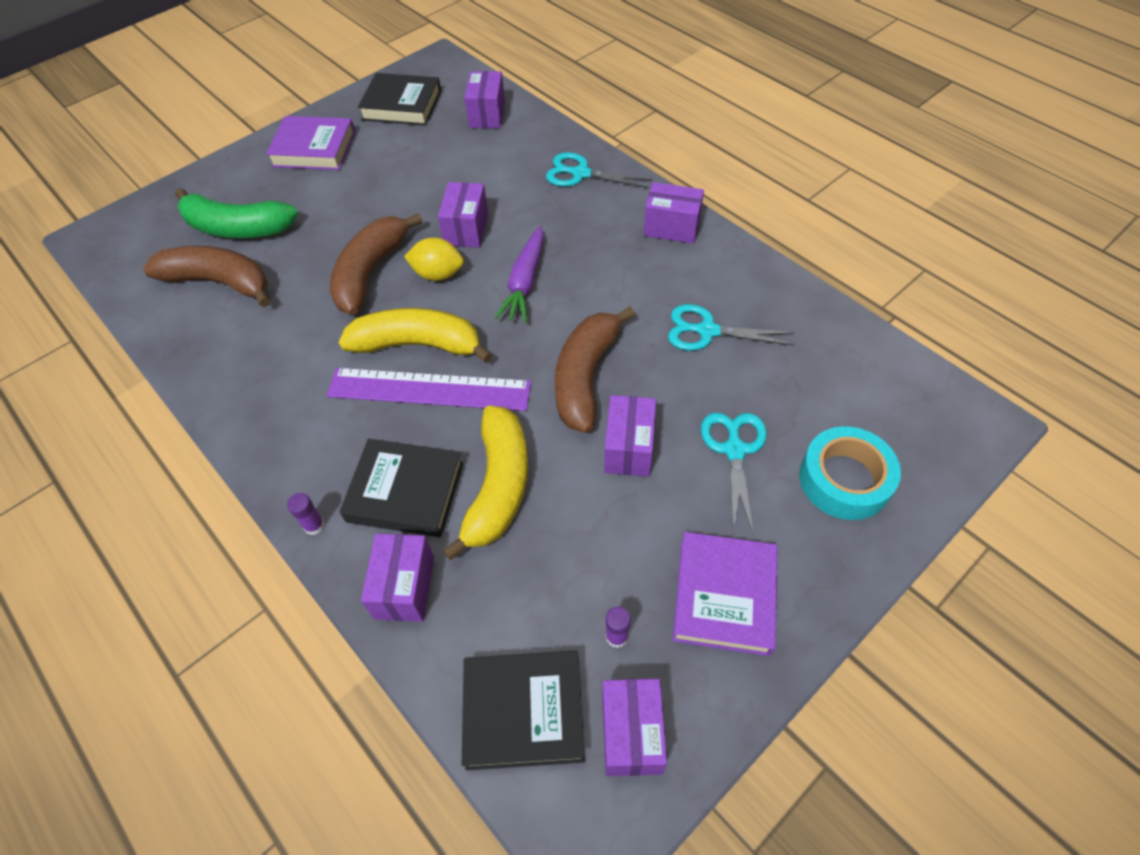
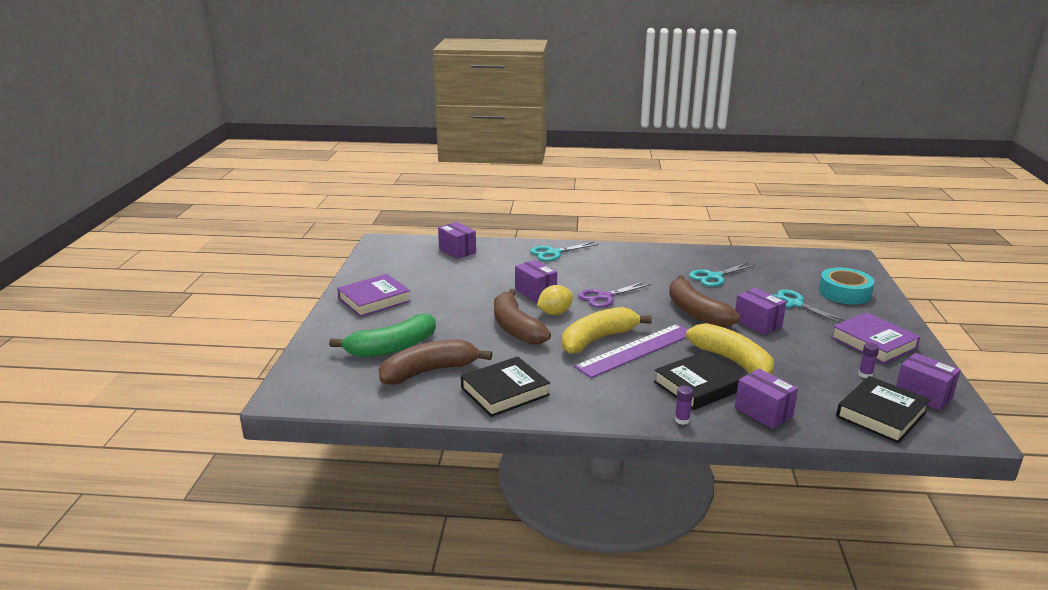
camera: 45 degrees left, 30 degrees down
black book [358,73,441,126] -> black book moved to [461,357,550,417]
purple carrot [495,226,544,323] -> purple scissors [578,281,651,308]
purple box [644,182,704,244] -> none

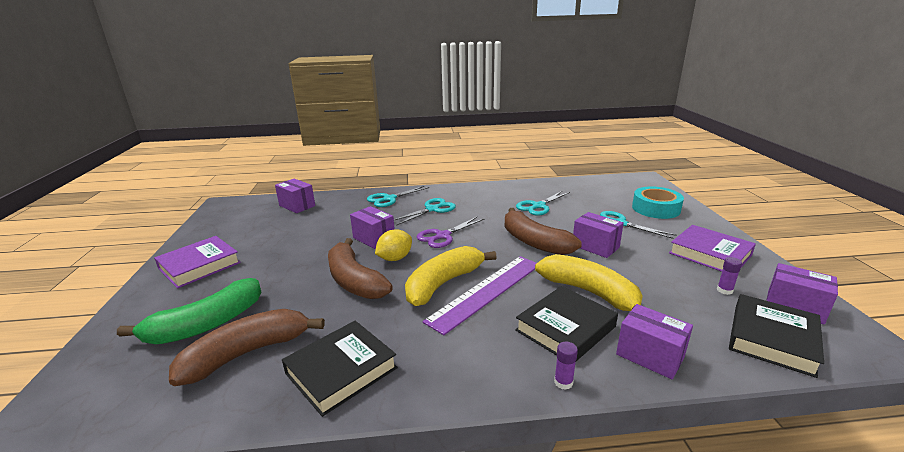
camera: 10 degrees left, 0 degrees up
none -> turquoise scissors [394,198,456,226]

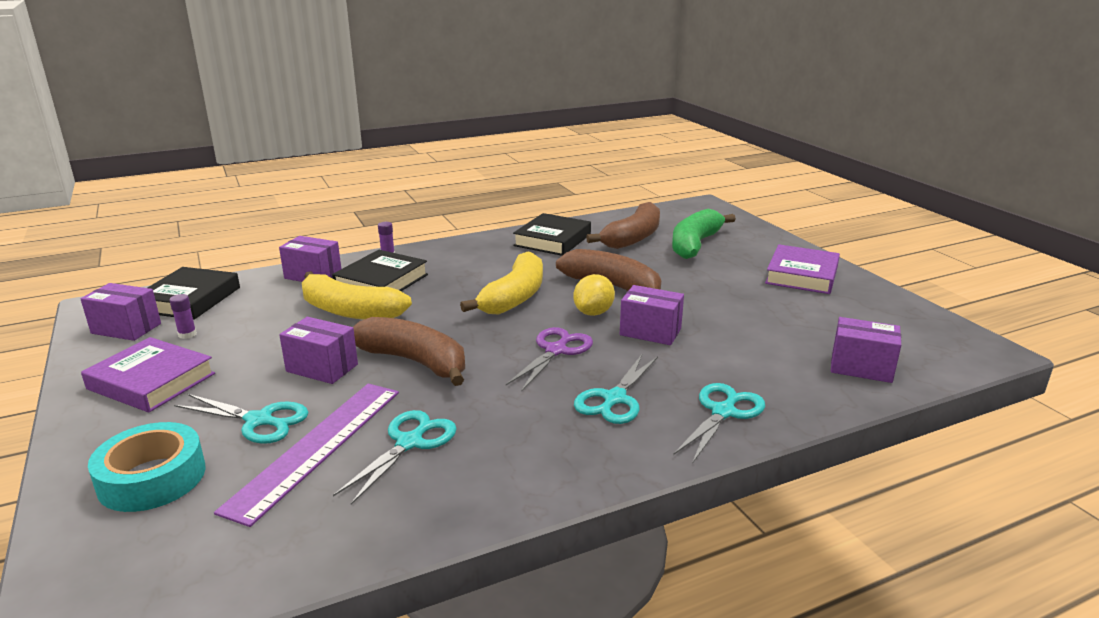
camera: 160 degrees right, 0 degrees up
purple ruler [423,256,536,335] -> purple ruler moved to [214,383,399,527]

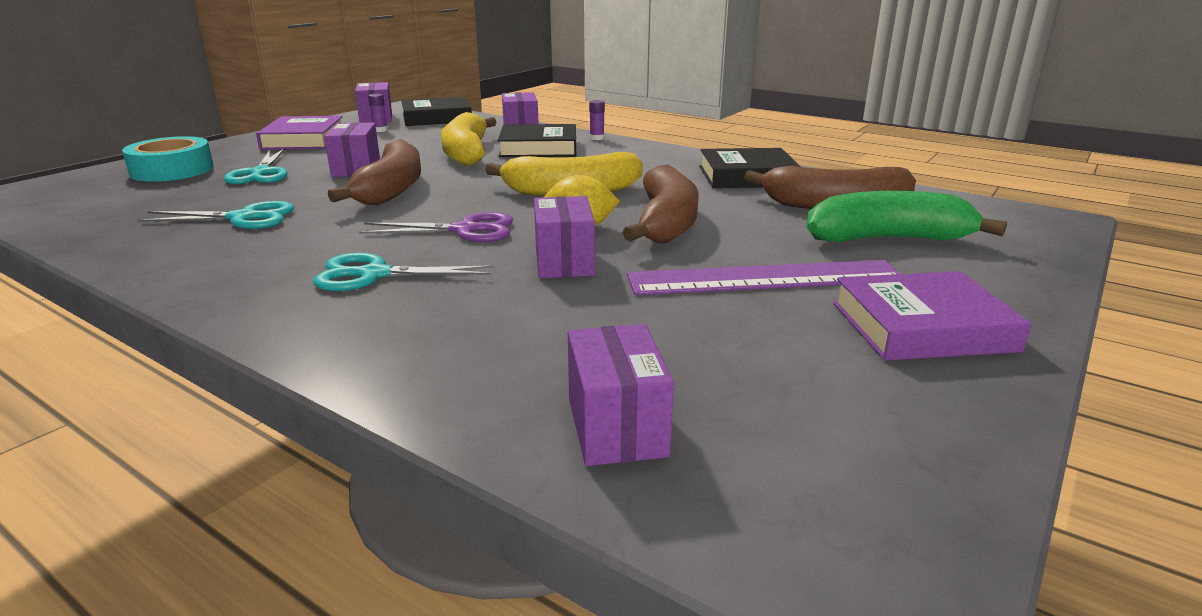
camera: 60 degrees right, 0 degrees up
purple ruler [214,383,399,527] -> purple ruler moved to [627,260,901,295]
turquoise scissors [673,383,765,464] -> none

